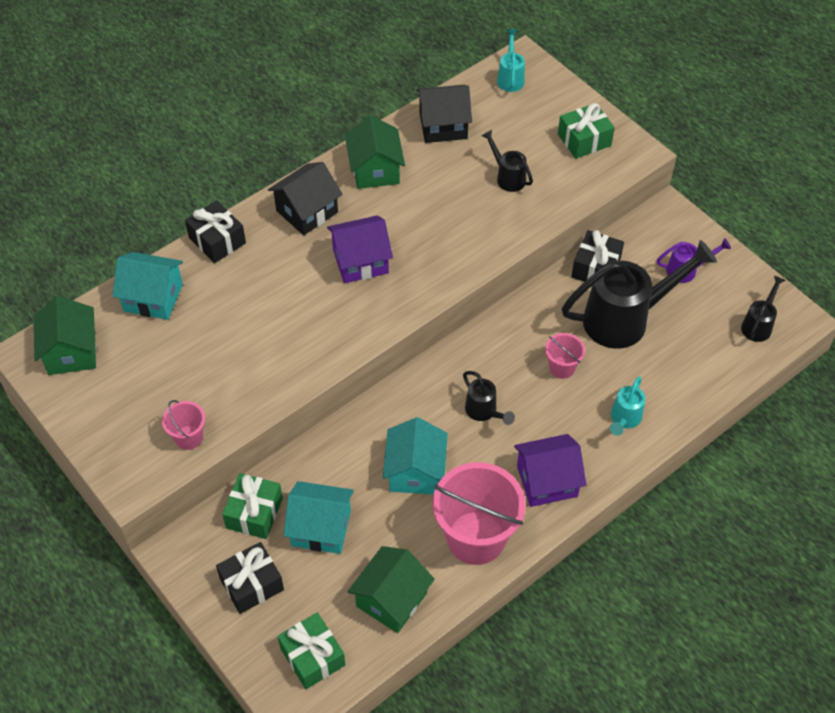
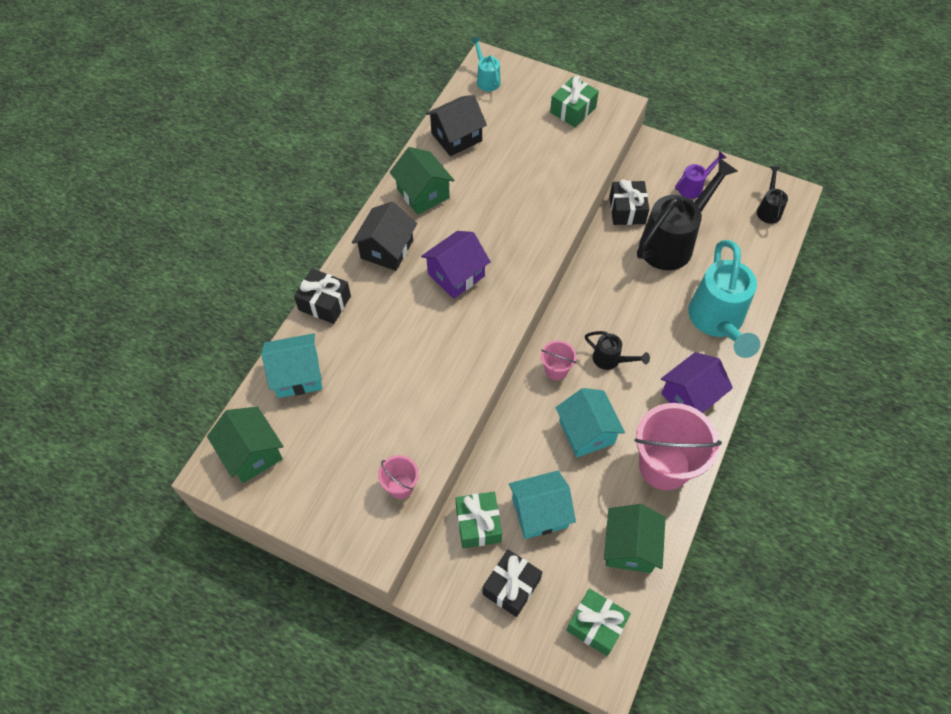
camera: 25 degrees left, 5 degrees up
black watering can [481,130,533,192] -> none
pink bucket [545,333,585,379] -> pink bucket moved to [541,340,577,380]
turquoise watering can [610,377,645,436] -> turquoise watering can [688,240,760,358], size x2.10

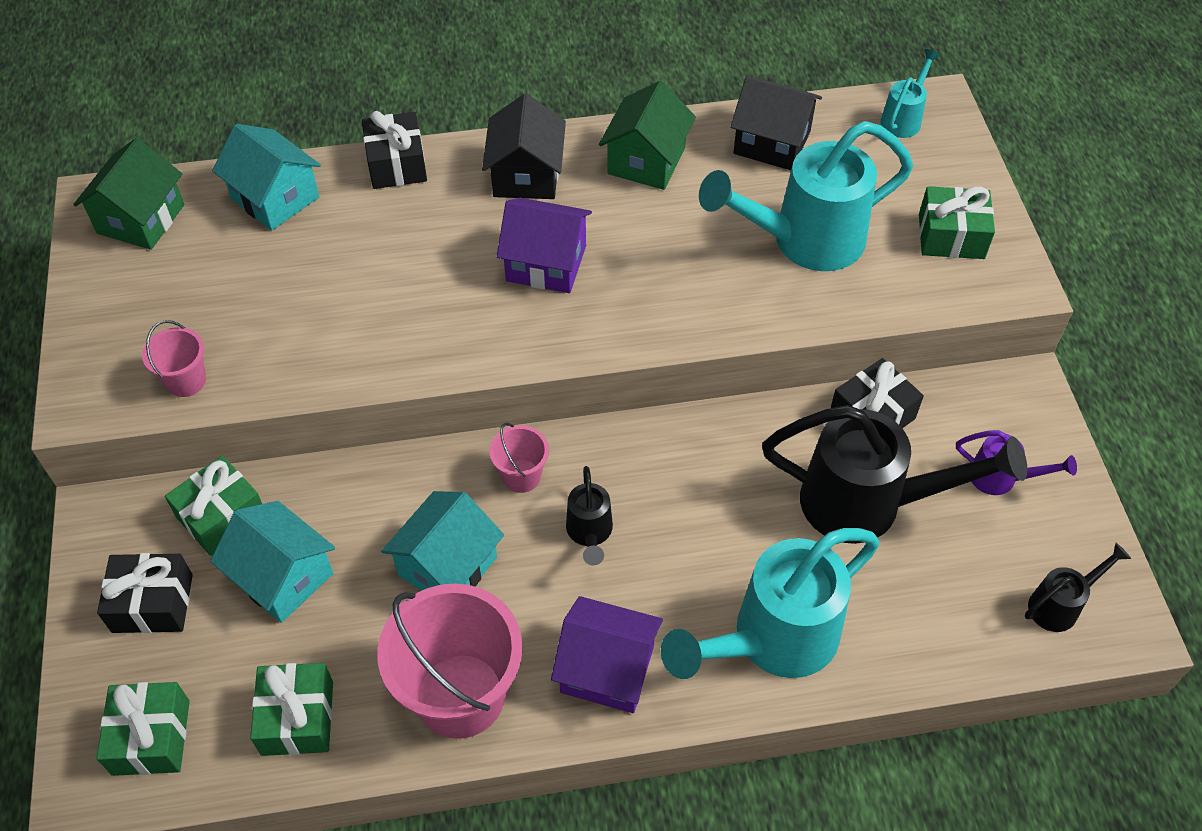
camera: 55 degrees right, 5 degrees down
black house [352,202,417,271] -> black house turned 75 degrees counterclockwise [482,94,566,199]
green house [604,504,666,573] -> green gift [250,663,333,756]
none -> turquoise watering can [699,121,913,271]

